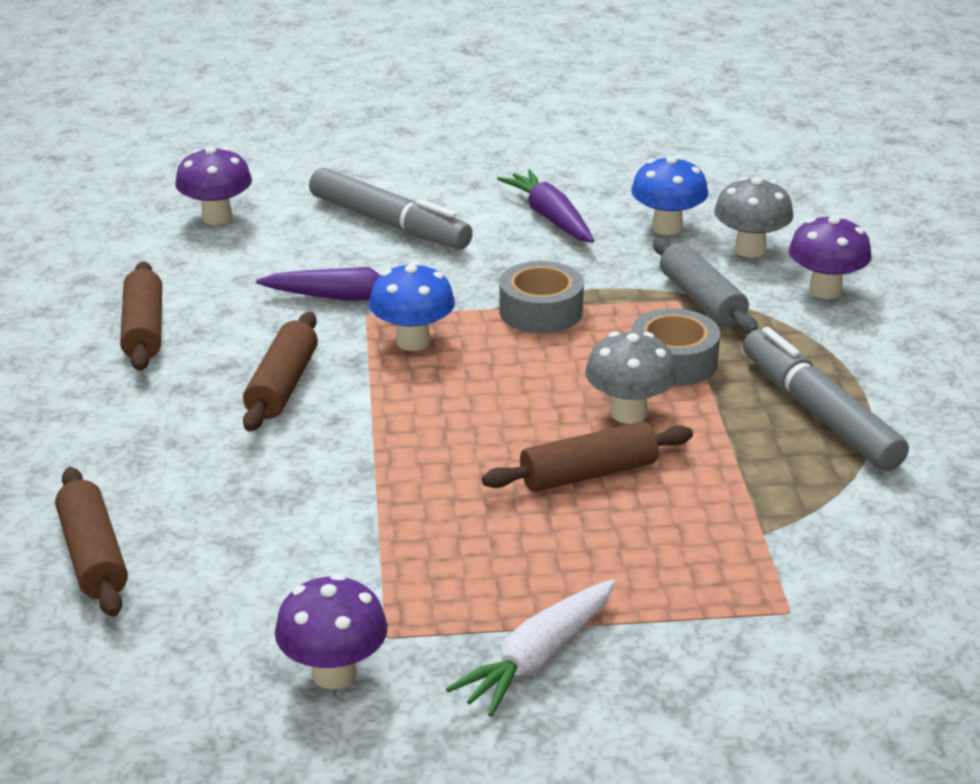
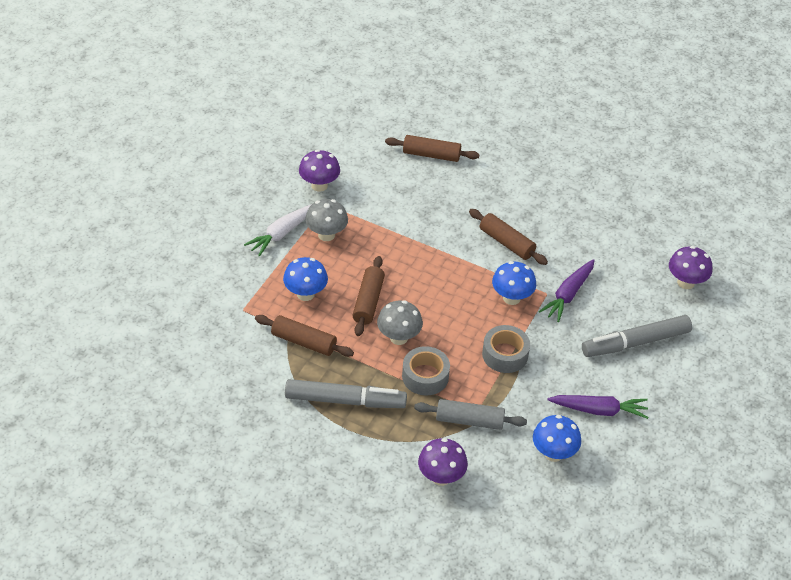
camera: 120 degrees right, 15 degrees up
brown rolling pin [120,261,162,371] -> brown rolling pin moved to [255,315,354,357]
white carrot [446,579,615,717] -> white carrot turned 120 degrees counterclockwise [244,204,312,257]
grey mushroom [714,177,793,258] -> grey mushroom moved to [305,199,348,241]
none -> blue mushroom [283,257,328,301]

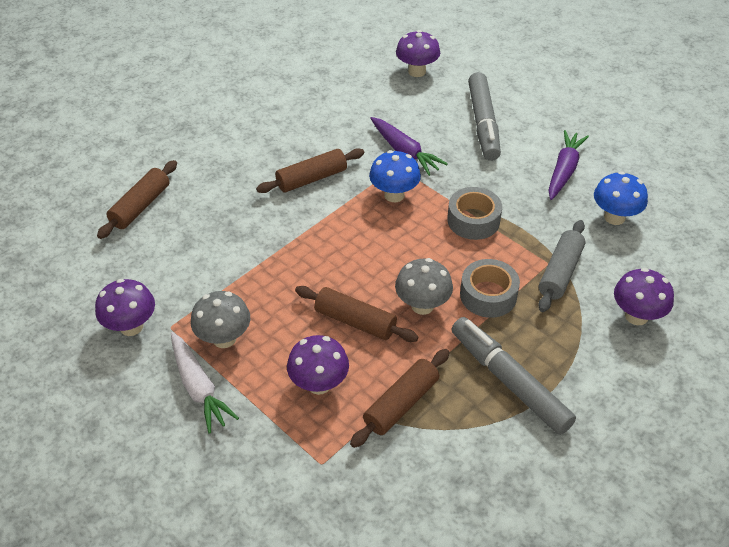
camera: 70 degrees left, 0 degrees up
blue mushroom [283,257,328,301] -> purple mushroom [287,335,349,395]
grey marker [285,379,407,408] -> grey marker turned 60 degrees counterclockwise [452,317,576,435]

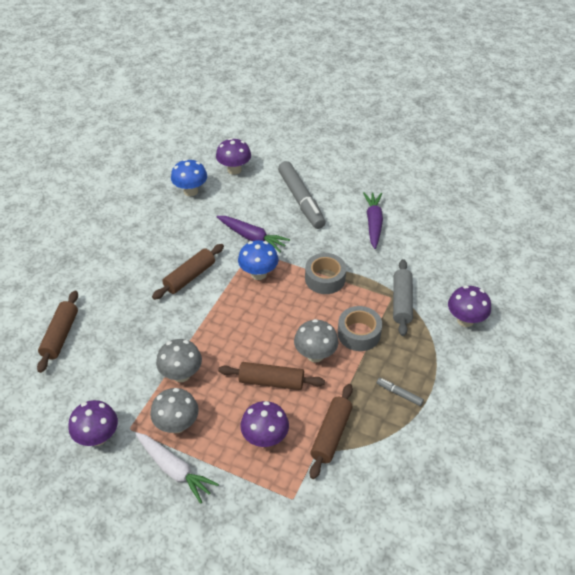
camera: 20 degrees left, 0 degrees up
grey marker [452,317,576,435] -> grey marker [377,378,424,406], size x0.43
blue mushroom [594,171,648,225] -> blue mushroom moved to [171,159,207,196]
none -> grey mushroom [156,339,202,382]

